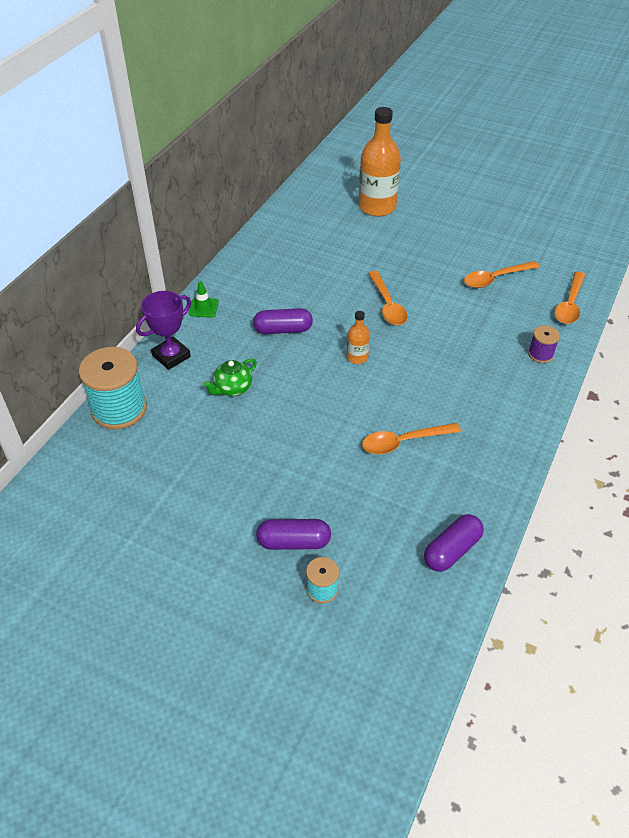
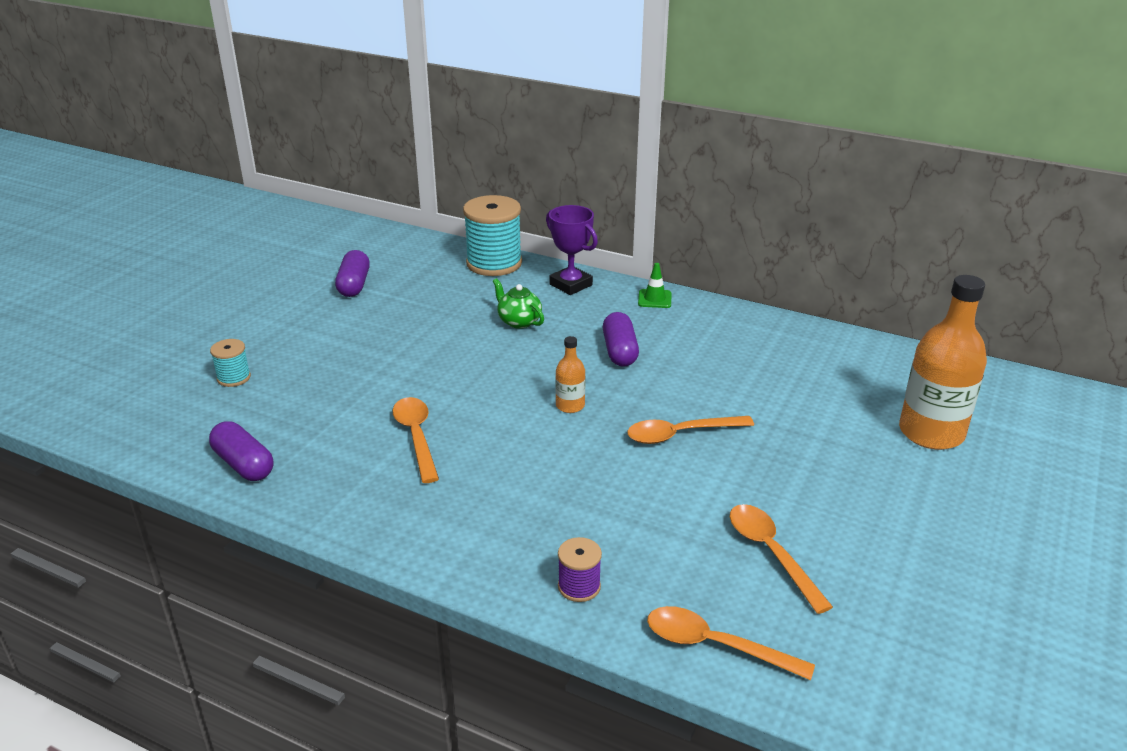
camera: 90 degrees right, 15 degrees down
purple capsule [256,519,331,550] -> purple capsule moved to [335,250,370,297]

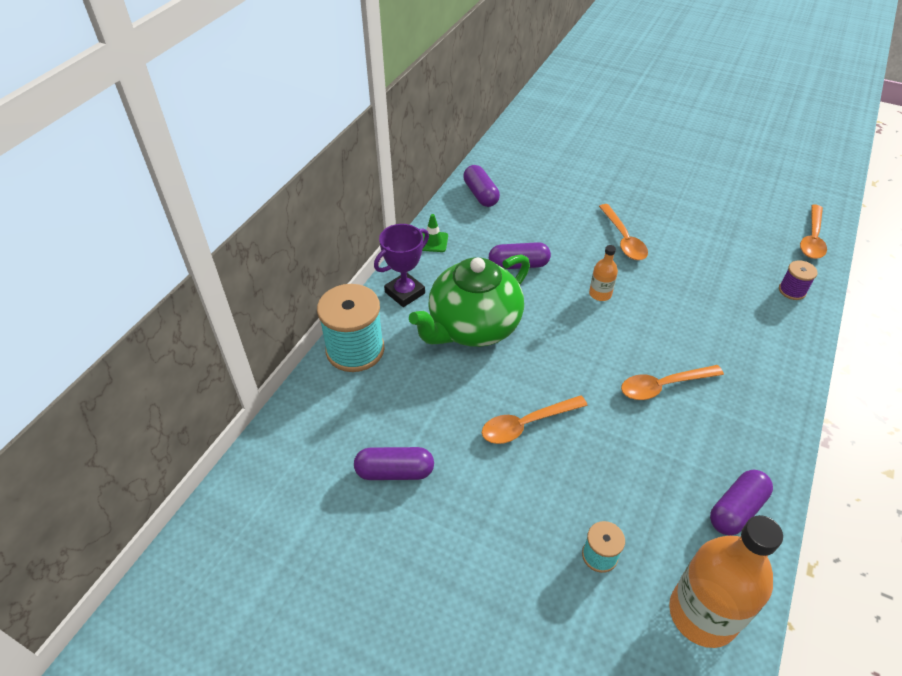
camera: 90 degrees left, 15 degrees up
green teapot [493,278,544,329] -> green teapot [409,254,530,347], size x2.26
orange spoon [730,504,833,614] -> orange spoon moved to [482,395,588,444]
orange bottle [899,275,987,450] -> orange bottle moved to [669,515,783,648]
none -> purple capsule [463,165,500,207]

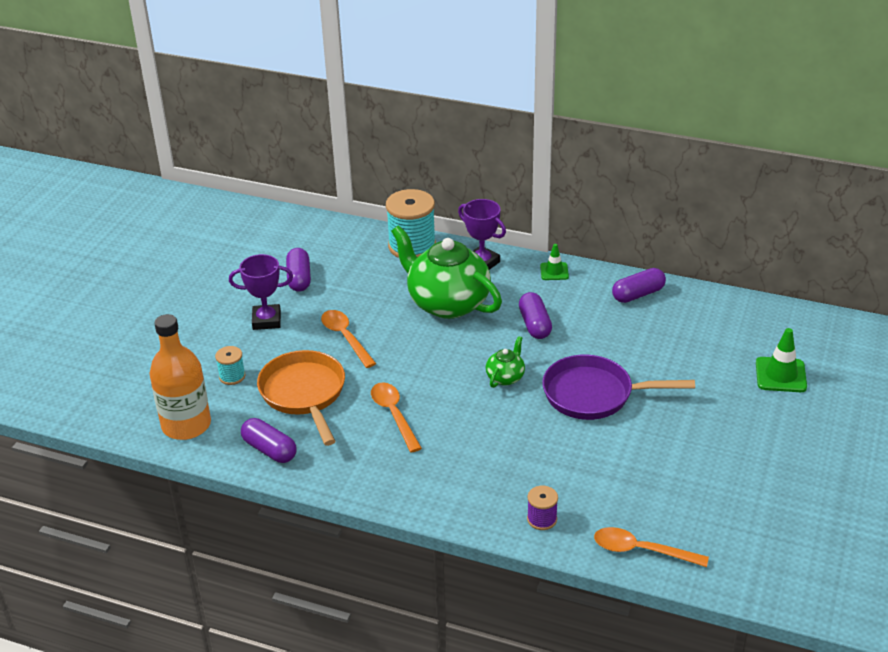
camera: 85 degrees right, 10 degrees down
orange bottle [589,245,618,301] -> green teapot [486,336,525,388]
orange spoon [599,204,648,260] -> purple pan [542,355,695,420]
none -> purple trophy [229,254,293,330]
none -> orange pan [257,350,345,446]
none -> green traffic cone [756,328,807,392]

